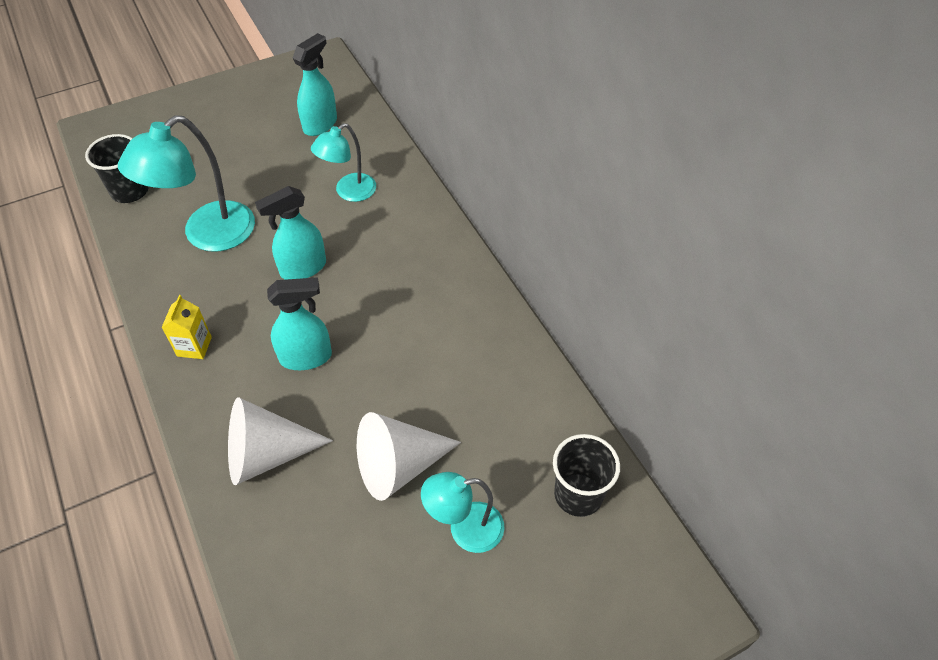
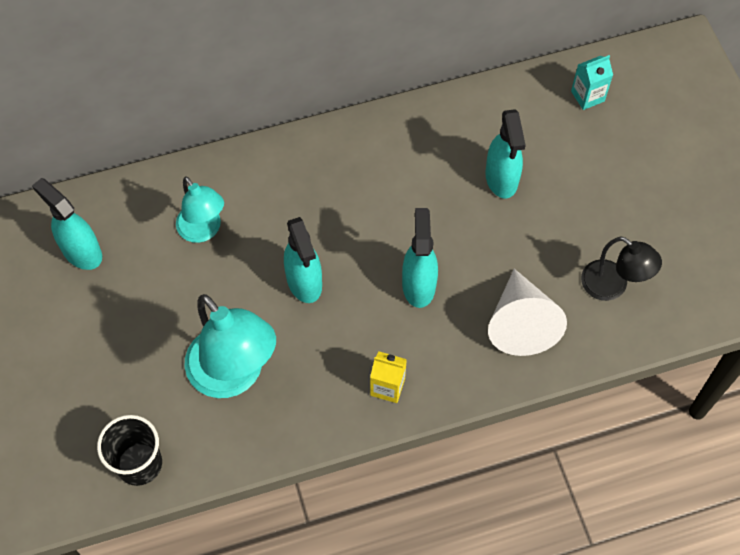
camera: 80 degrees left, 10 degrees up
white cone [357,412,461,501] -> none
turquoise lamp [421,472,505,553] -> none
black cup [553,434,620,517] -> turquoise carton [571,55,613,110]
none -> turquoise spray bottle [485,109,526,198]
none -> black lamp [581,236,662,301]

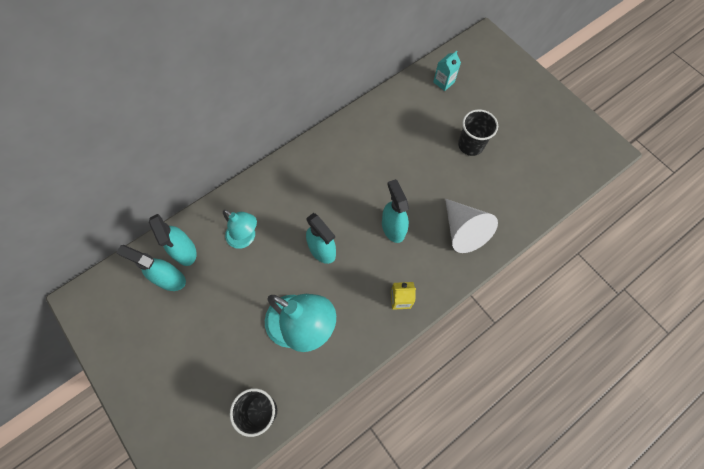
camera: 20 degrees left, 5 degrees up
turquoise spray bottle [485,109,526,198] -> turquoise spray bottle moved to [149,214,197,266]
black lamp [581,236,662,301] -> none
none -> black cup [458,109,498,156]

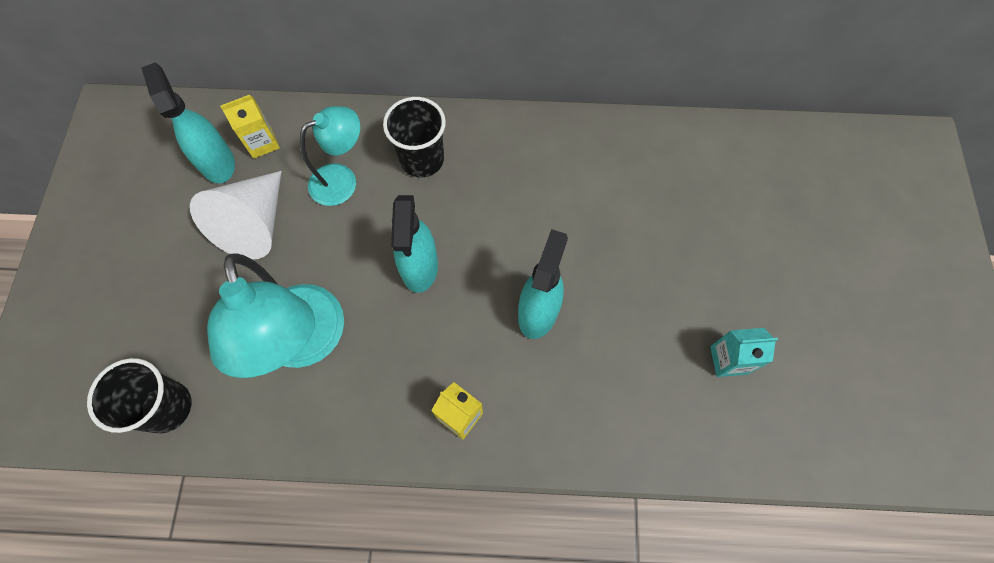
camera: 40 degrees right, 0 degrees up
turquoise spray bottle [149,214,197,266] -> yellow carton [220,95,280,159]
turquoise lamp [223,210,257,249] -> turquoise lamp turned 105 degrees counterclockwise [300,106,360,206]
turquoise carton [433,51,461,91] -> turquoise carton moved to [710,328,778,377]
white cone [445,199,498,253] -> white cone moved to [190,171,282,260]
black cup [458,109,498,156] -> black cup moved to [383,97,446,177]

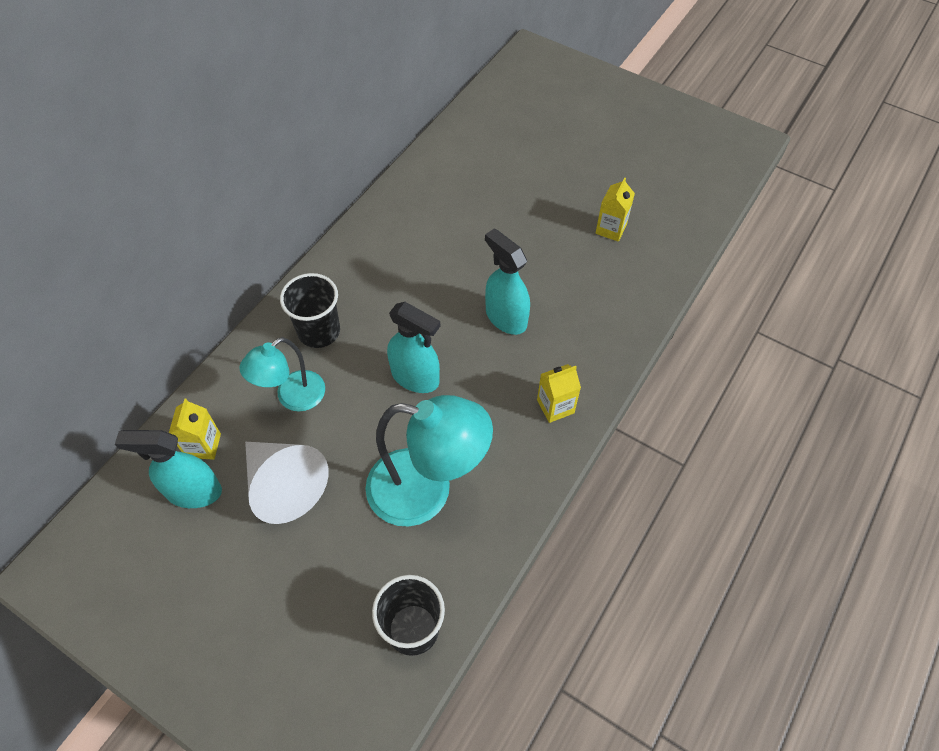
camera: 60 degrees left, 10 degrees down
turquoise lamp [300,106,360,206] -> turquoise lamp turned 135 degrees counterclockwise [239,337,325,411]
turquoise carton [710,328,778,377] -> yellow carton [595,178,635,242]

